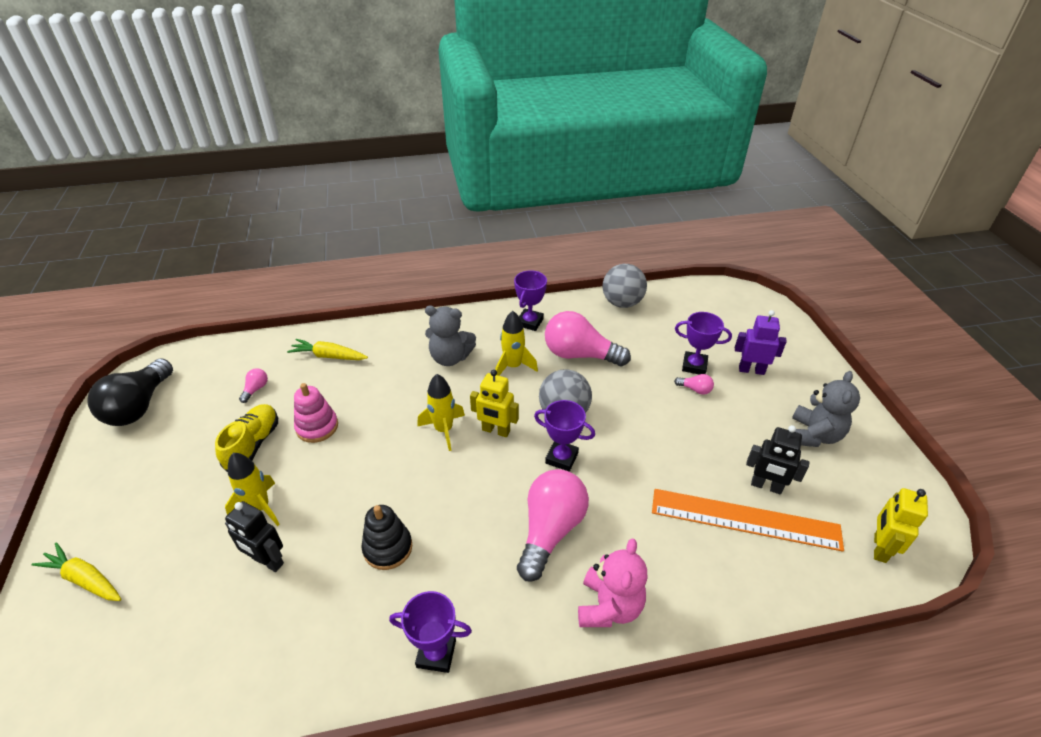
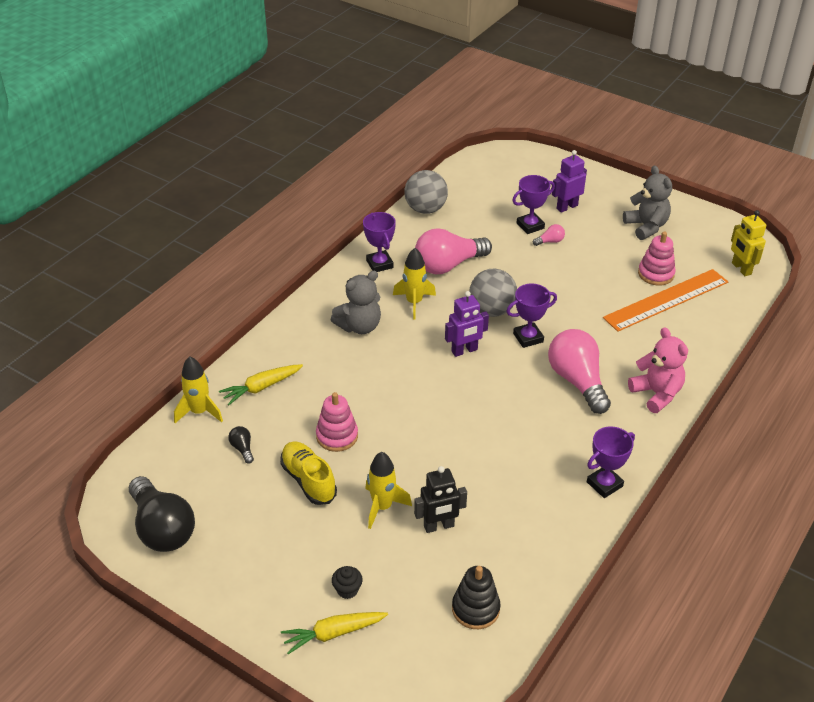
camera: 45 degrees left, 0 degrees up
pink light bulb [239,368,268,403] -> black light bulb [228,426,254,463]
black stacking toy [362,505,412,570] -> black stacking toy moved to [452,566,501,629]
yellow rocket [417,374,465,451] -> yellow rocket moved to [174,357,223,423]
yellow robot [470,370,519,437] -> purple robot [445,291,489,357]
black robot [746,425,809,494] -> pink stacking toy [638,232,676,286]
none -> black cupcake [332,566,363,599]

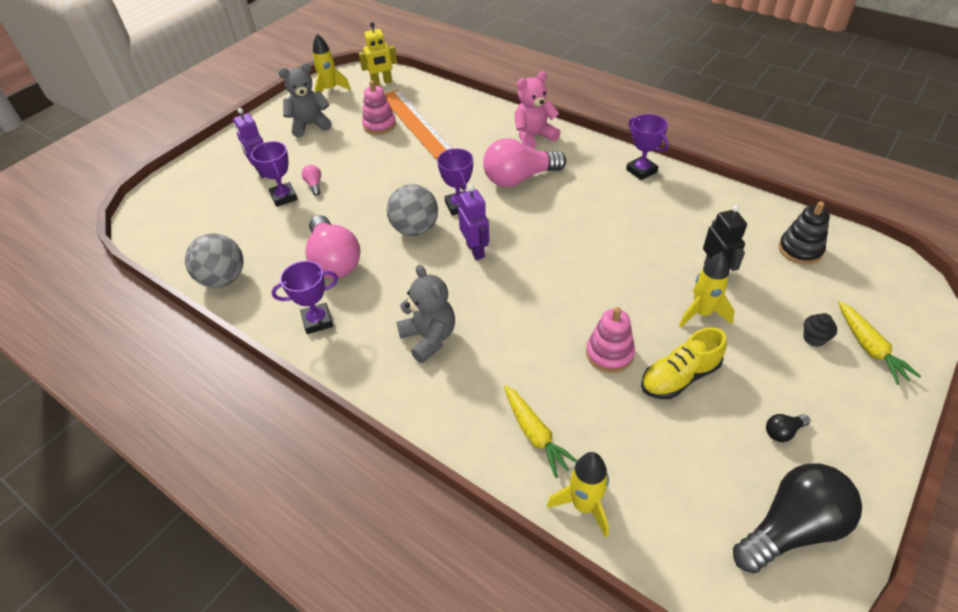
camera: 85 degrees left, 5 degrees up
black light bulb [228,426,254,463] -> black light bulb moved to [766,414,810,442]
yellow rocket [393,248,436,319] -> yellow rocket moved to [313,34,351,93]

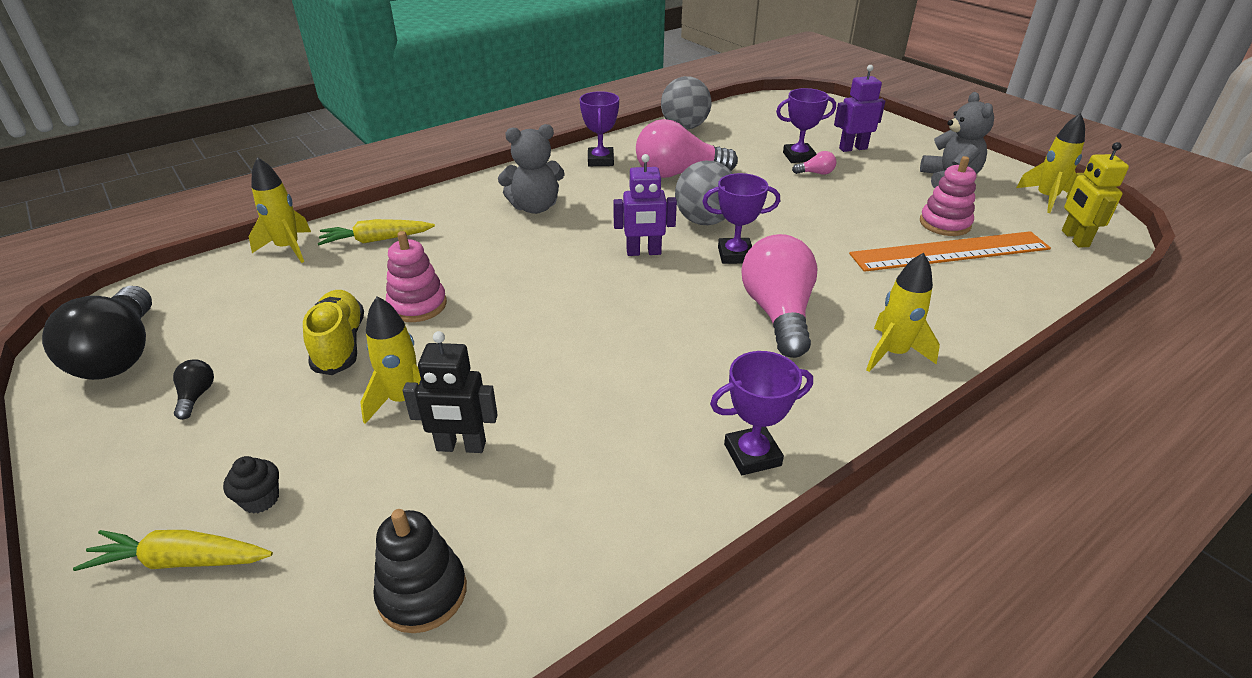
camera: 105 degrees right, 10 degrees down
pink teddy bear [515,72,561,149] -> yellow rocket [866,252,940,372]

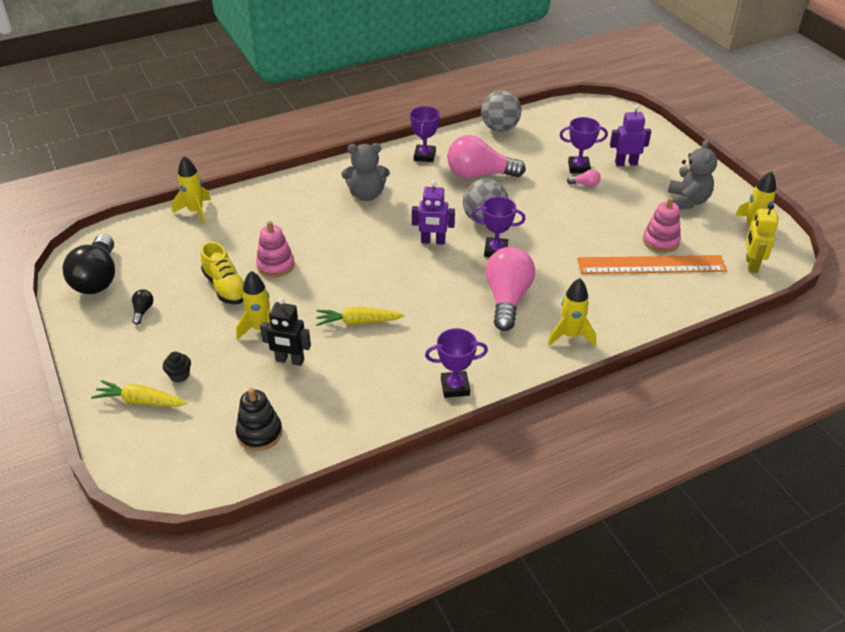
camera: 10 degrees right, 5 degrees up
yellow shoe [303,290,364,375] -> yellow shoe turned 150 degrees clockwise [200,241,244,304]
yellow carrot [318,219,435,245] -> yellow carrot moved to [316,307,405,326]

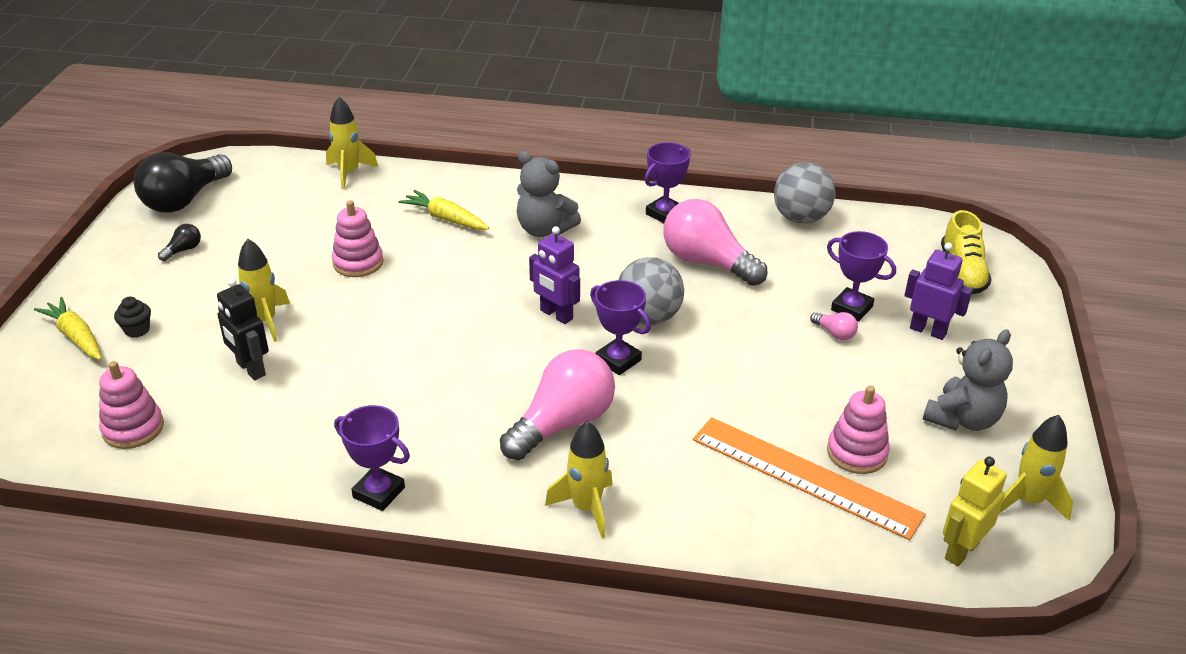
camera: 35 degrees right, 5 degrees down
yellow shoe [200,241,244,304] -> yellow shoe moved to [941,210,992,294]
black stacking toy [236,388,282,451] -> pink stacking toy [99,361,164,449]
yellow carrot [316,307,405,326] -> yellow carrot moved to [399,190,489,230]

